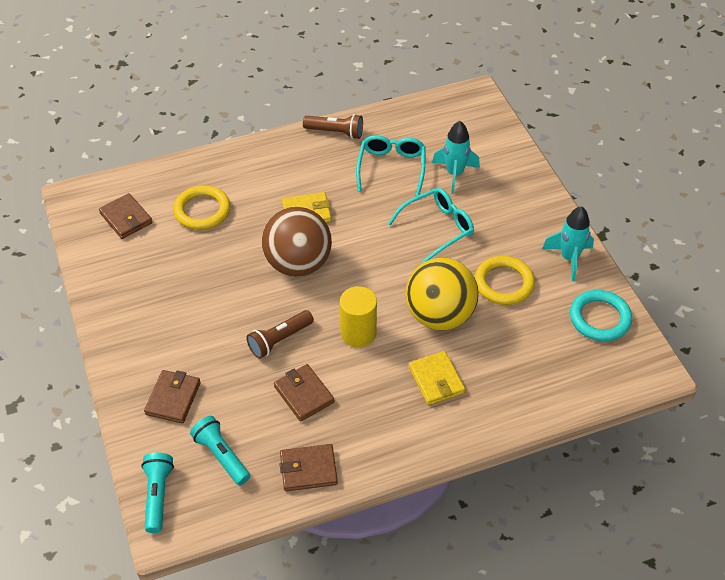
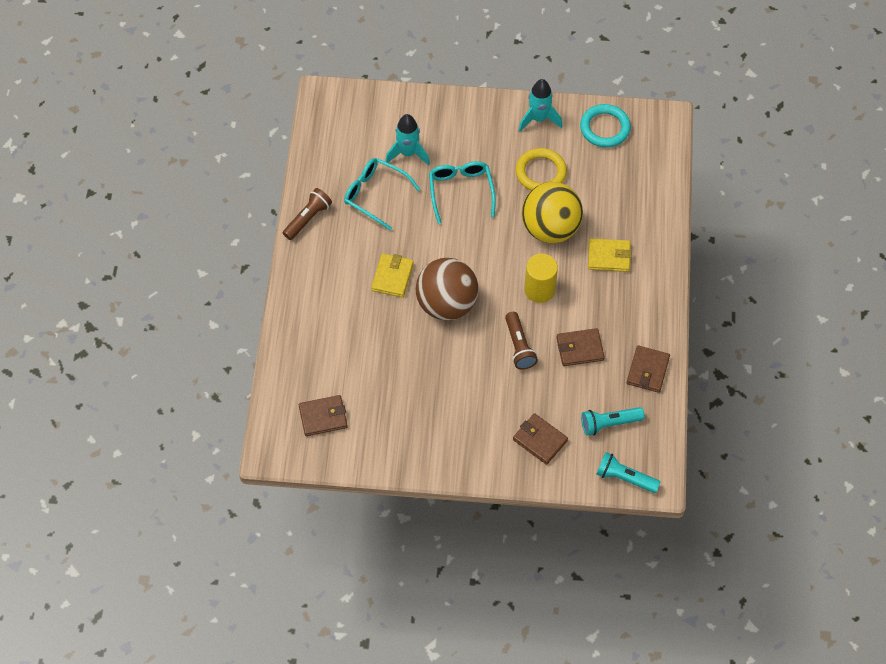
camera: 65 degrees left, 10 degrees up
yellow ring [173,185,231,230] -> none

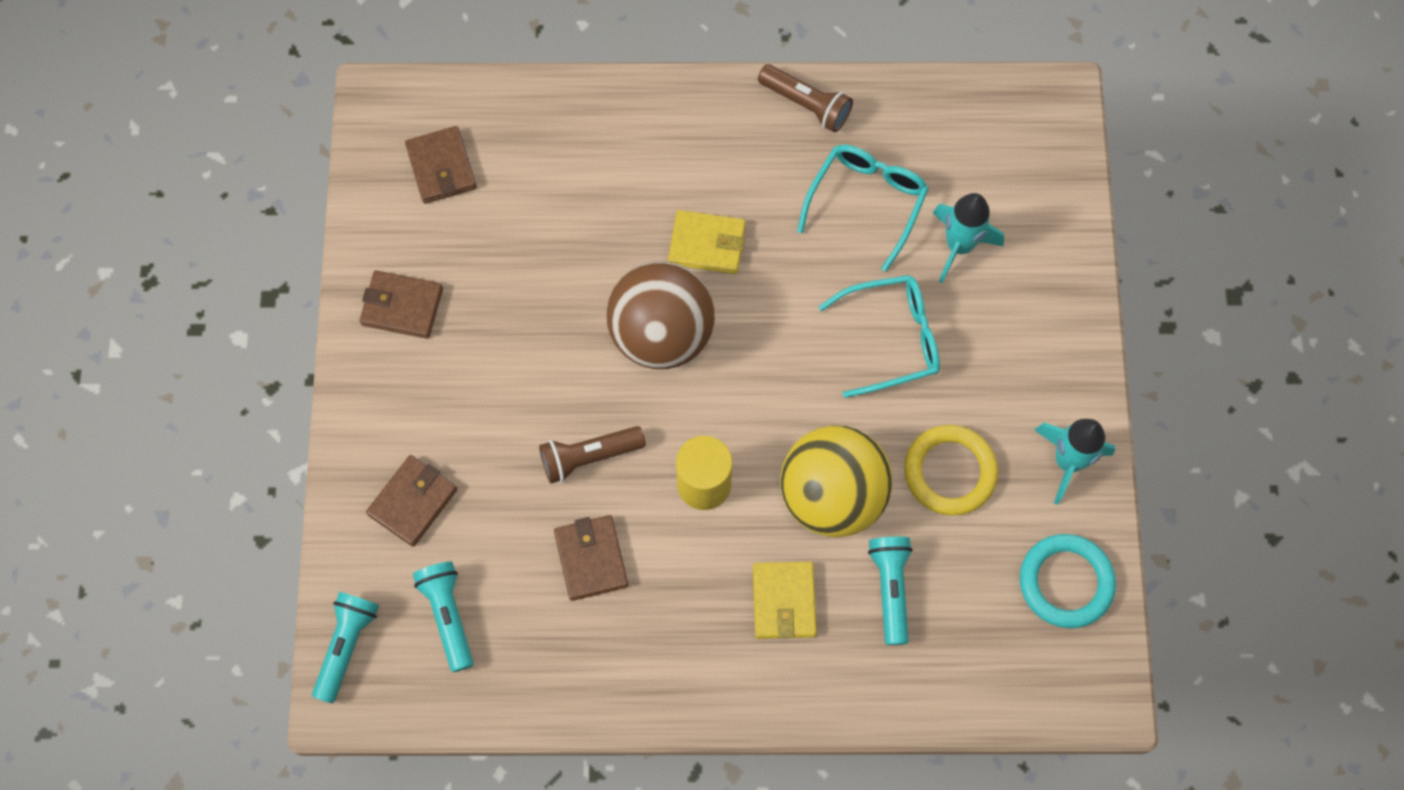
camera: 85 degrees right, 10 degrees up
brown wallet [627,345,670,393] -> brown wallet moved to [359,270,443,339]
none -> turquoise flashlight [868,537,913,645]

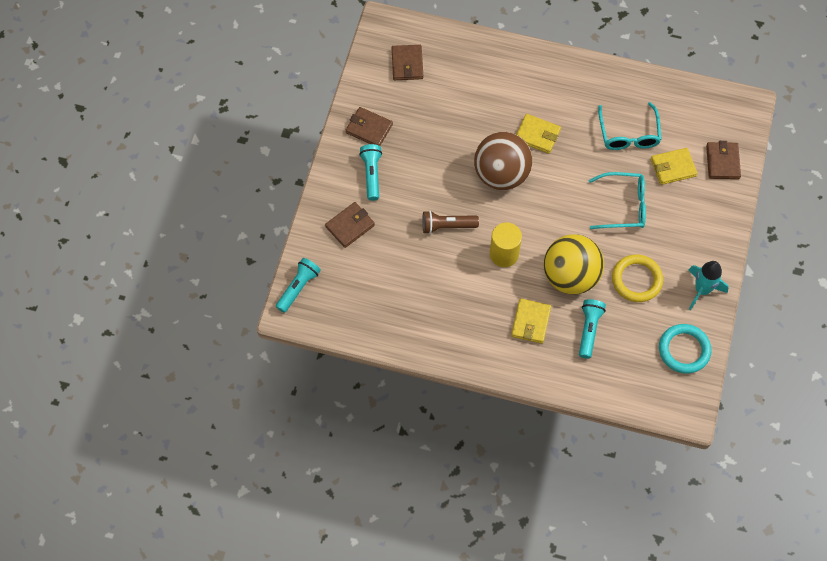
camera: 15 degrees right, 5 degrees down
turquoise flashlight [413,562,473,672] -> turquoise flashlight moved to [359,144,382,201]
brown wallet [554,515,629,601] -> brown wallet moved to [706,141,741,179]
brown flashlight [758,64,853,132] -> none
turquoise glasses [797,145,929,272] -> turquoise glasses turned 135 degrees clockwise [598,102,662,150]
turquoise rocket [933,193,1004,283] -> yellow wallet [651,148,697,185]

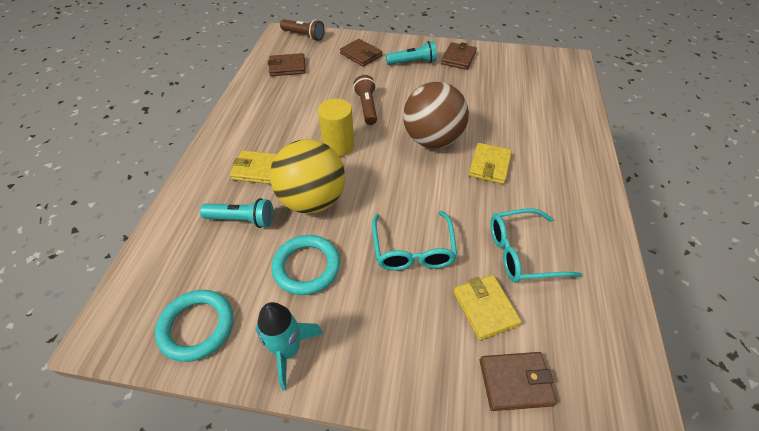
camera: 85 degrees right, 15 degrees down
turquoise flashlight [276,258,321,313] -> brown flashlight [280,19,325,41]
brown wallet [392,45,423,80] -> brown wallet moved to [268,53,306,76]
yellow ring [612,254,663,302] -> turquoise ring [272,235,340,295]

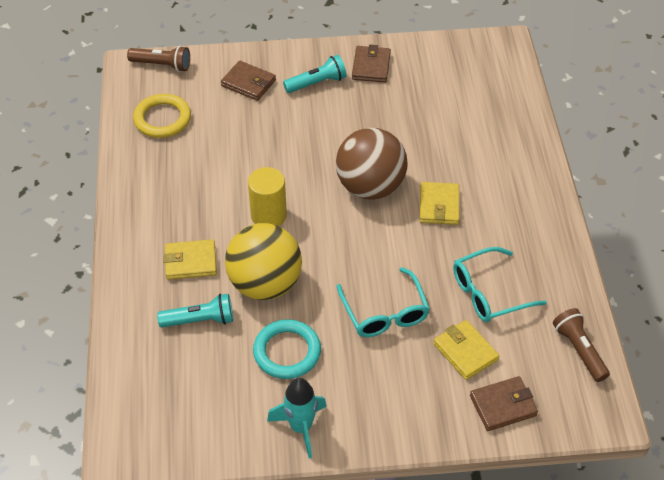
camera: 15 degrees left, 0 degrees up
turquoise ring [155,290,233,362] -> none
brown wallet [268,53,306,76] -> yellow ring [133,94,191,138]
brown flashlight [353,75,377,125] -> brown flashlight moved to [553,308,610,382]

